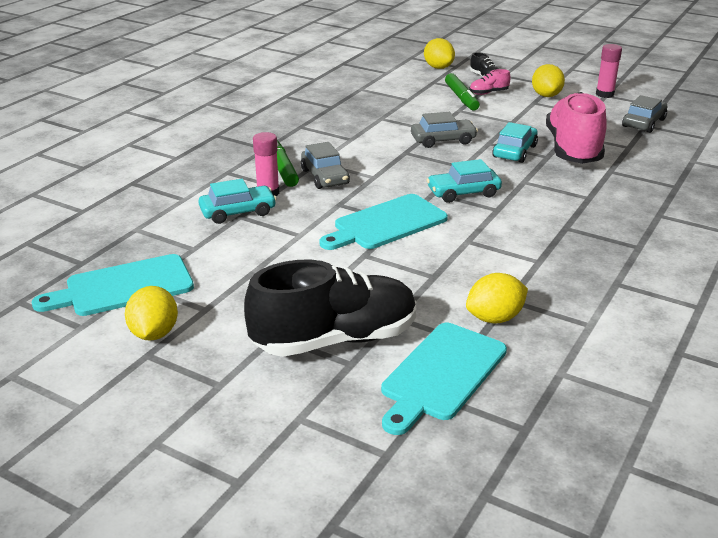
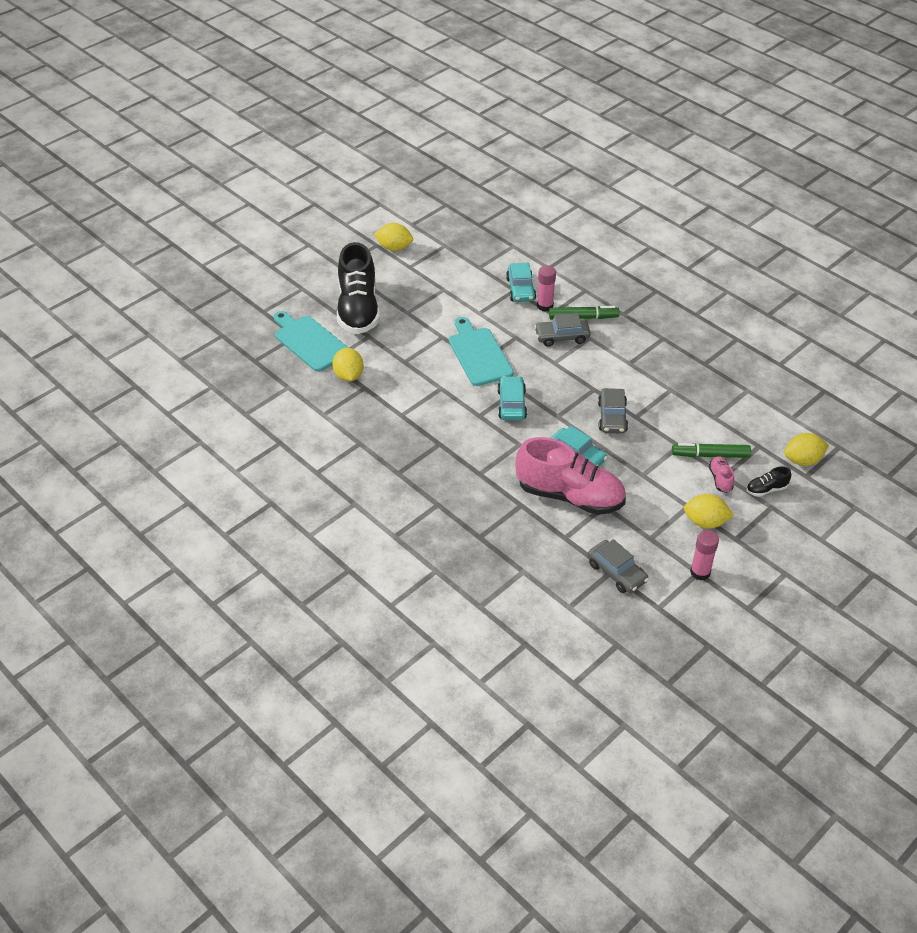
camera: 105 degrees right, 15 degrees up
turquoise cutting board [32,254,194,316] -> none

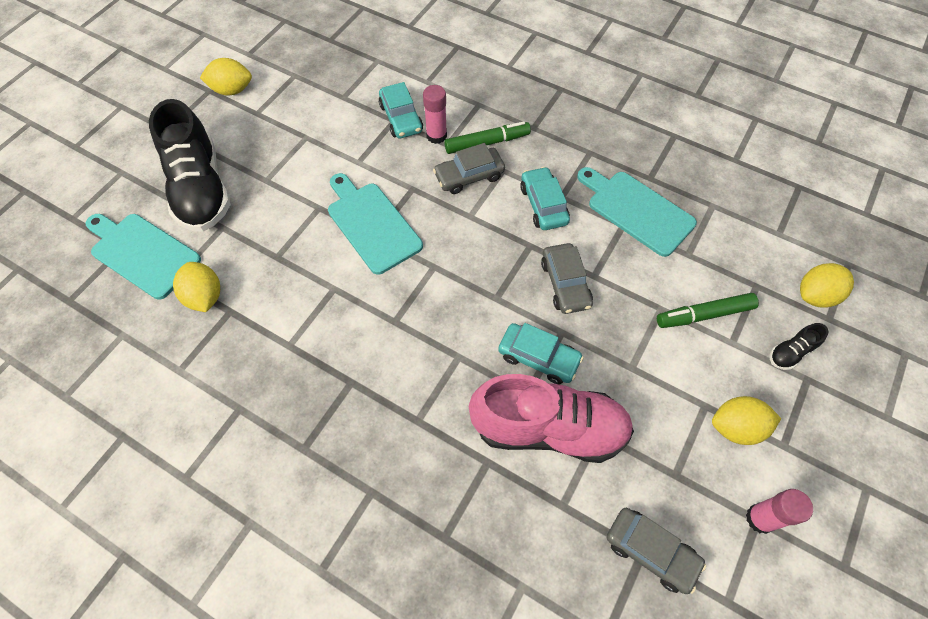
camera: 15 degrees left, 15 degrees up
turquoise car [497,376,527,420] -> turquoise car moved to [520,167,570,230]
pink shoe [709,456,734,493] -> none
none -> turquoise cutting board [577,167,697,257]

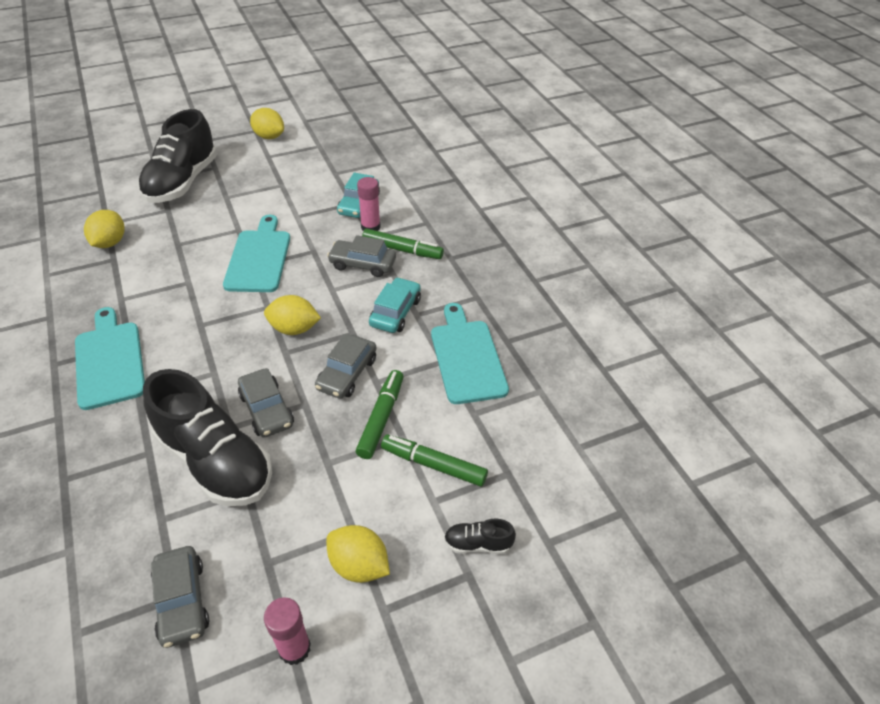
camera: 35 degrees right, 15 degrees down
turquoise cutting board [85,214,201,300] -> turquoise cutting board moved to [75,307,145,410]
pink shoe [469,374,634,463] -> black shoe [143,369,272,506]
turquoise car [498,323,584,384] -> grey car [238,368,294,438]
yellow lemon [800,263,854,308] -> yellow lemon moved to [264,295,321,335]
none -> green marker [356,370,404,459]

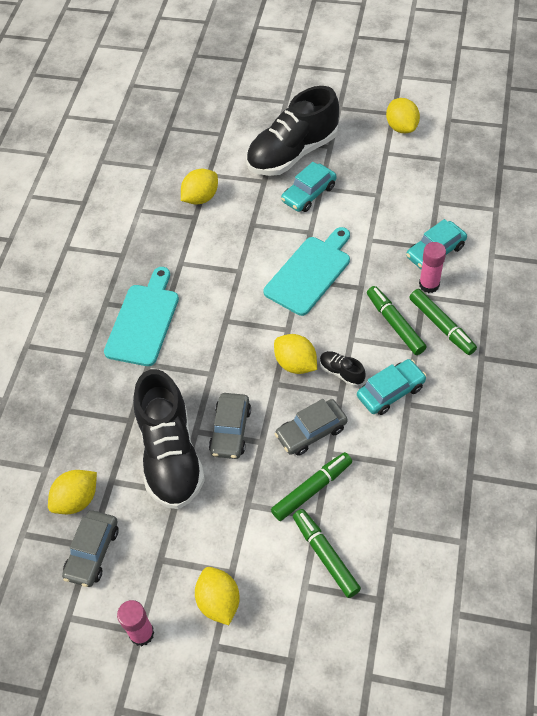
camera: 40 degrees right, 10 degrees up
grey car [327,235,396,277] -> green marker [367,286,427,355]
turquoise cutting board [431,303,509,404] -> none
black shoe [444,519,516,554] -> black shoe moved to [320,351,366,386]
none -> yellow lemon [48,470,97,514]
none -> turquoise car [281,162,336,212]

